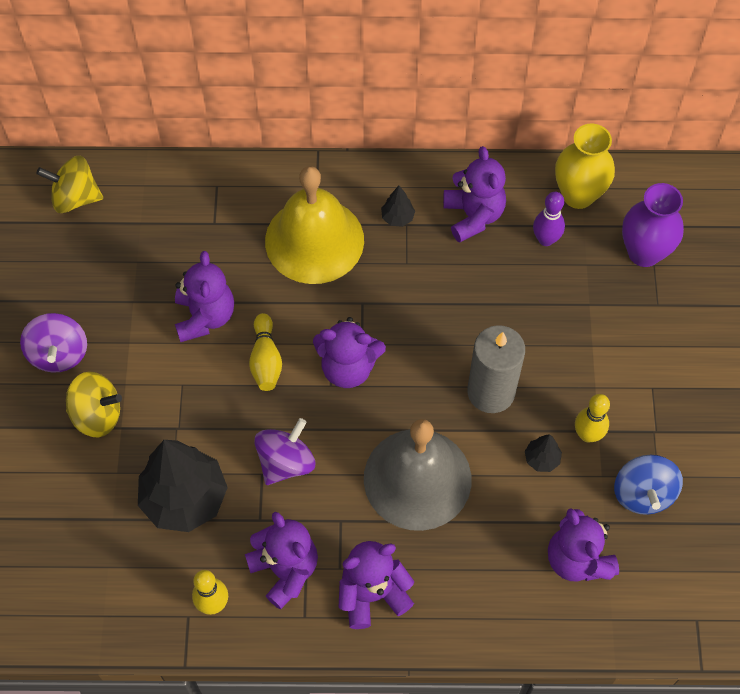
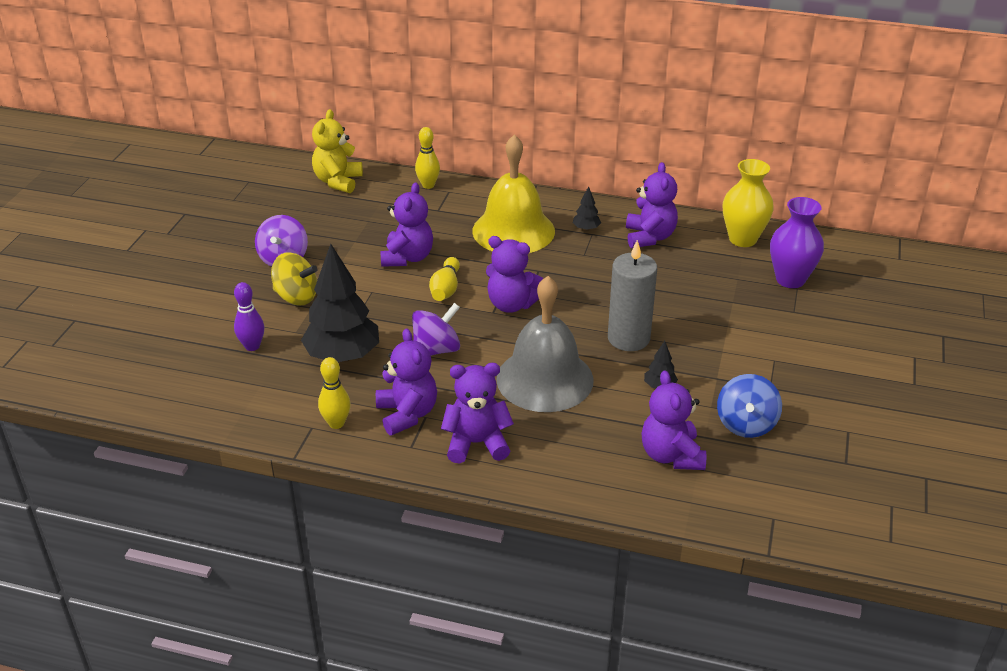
camera: 15 degrees right, 25 degrees down
yellow spinning top [36,156,103,213] -> yellow teddy bear [312,109,363,193]
purple bowling pin [533,192,565,246] -> purple bowling pin moved to [234,282,264,351]
yellow bowling pin [575,394,610,442] -> yellow bowling pin moved to [415,127,440,189]

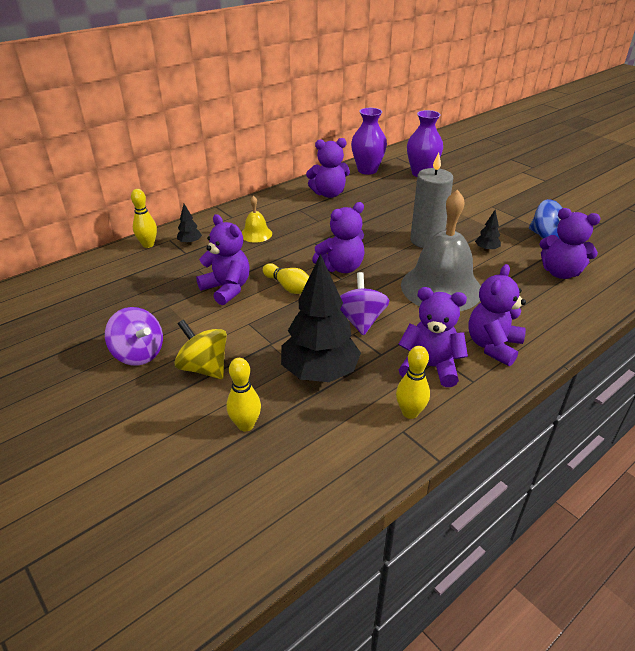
camera: 55 degrees left, 0 degrees up
purple bowling pin [234,282,264,351] -> yellow bowling pin [227,358,261,432]
yellow spinning top [271,252,318,305] -> yellow spinning top turned 105 degrees counterclockwise [174,319,227,379]
yellow teddy bear [312,109,363,193] -> none
yellow bell [472,134,555,253] -> yellow bell [242,196,272,243], size x0.45
black tree [573,186,601,231] -> black tree moved to [177,204,202,245]
purple teddy bear [626,162,678,248] -> purple teddy bear turned 135 degrees clockwise [306,138,350,198]
yellow vase [723,159,774,247] -> purple vase [351,108,387,175]

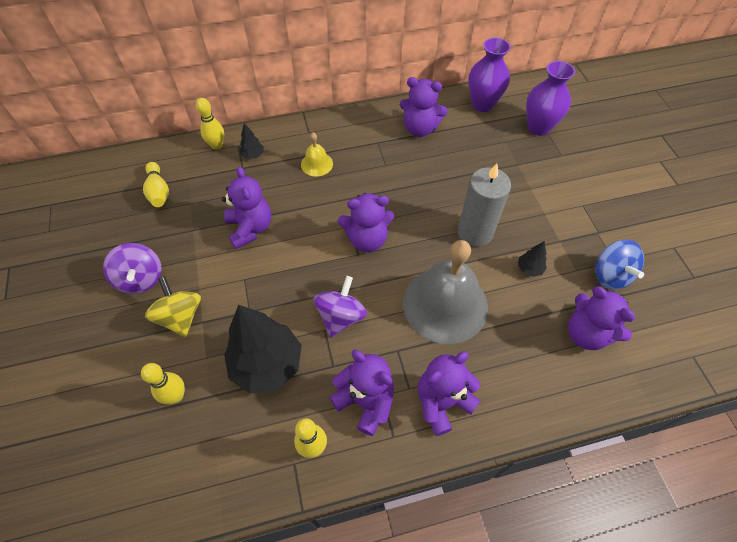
camera: 25 degrees right, 20 degrees up
yellow bowling pin [263,263,309,294] -> yellow bowling pin moved to [143,162,169,207]

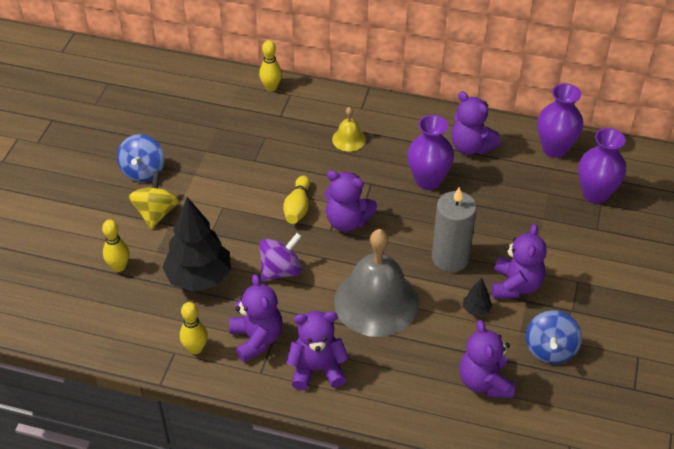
camera: 30 degrees right, 10 degrees down
purple spinning top [103,243,162,294] -> blue spinning top [117,134,164,182]
yellow bowling pin [143,162,169,207] -> yellow bowling pin moved to [283,176,310,224]
purple teddy bear [222,166,271,249] -> purple teddy bear moved to [492,224,547,299]
black tree [239,123,264,159] -> none
none -> purple vase [407,115,454,190]

